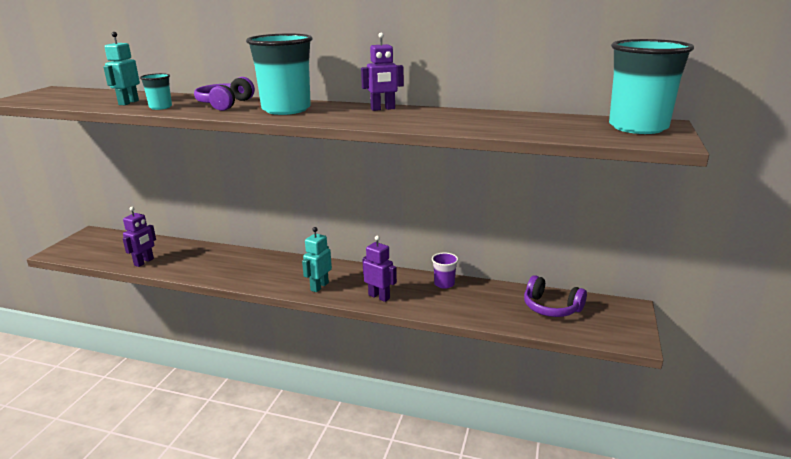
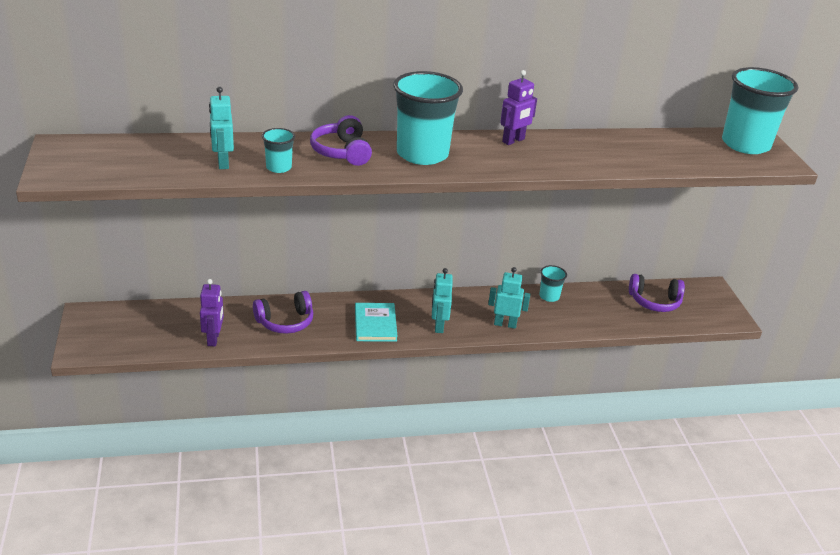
camera: 30 degrees left, 10 degrees up
purple robot [362,236,397,302] -> turquoise robot [488,267,530,329]
purple cup [432,253,458,289] -> turquoise cup [539,265,567,302]
none -> purple headphones [253,291,313,334]
none -> turquoise book [355,303,398,342]

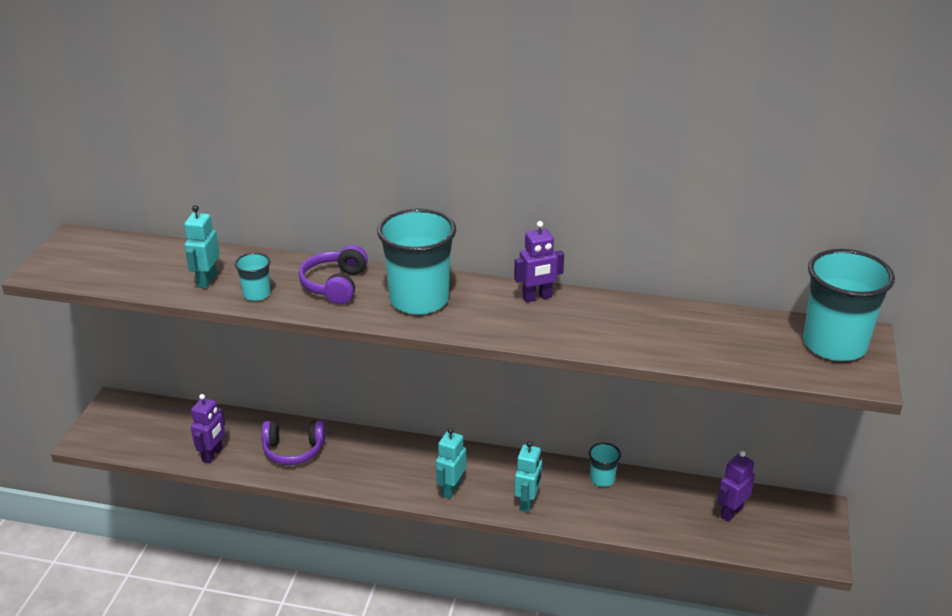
camera: 25 degrees right, 0 degrees up
turquoise book [355,303,398,342] -> none
turquoise robot [488,267,530,329] -> turquoise robot turned 75 degrees clockwise [514,441,542,513]
purple headphones [629,274,685,312] -> purple robot [717,451,755,522]

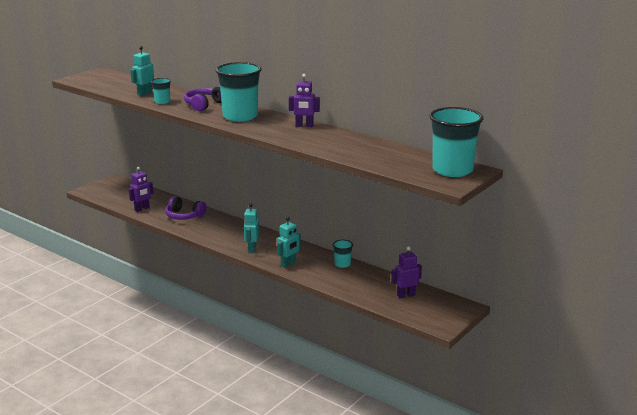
camera: 25 degrees right, 10 degrees down
turquoise robot [436,428,466,499] -> turquoise robot turned 45 degrees counterclockwise [244,203,259,253]

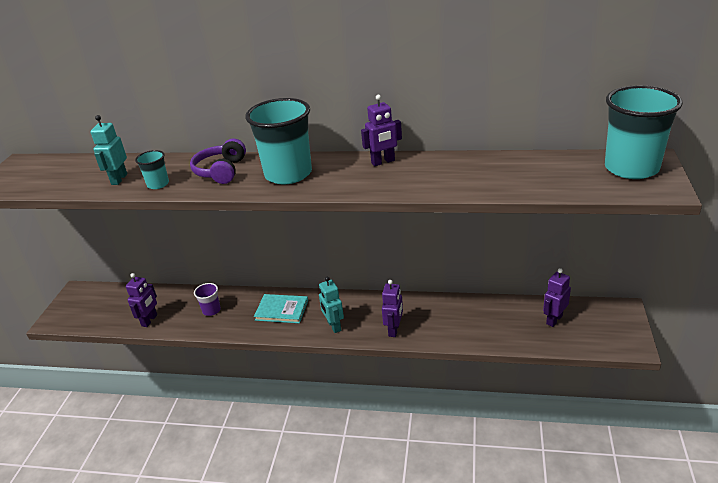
camera: 25 degrees left, 10 degrees up
purple headphones [165,196,206,220] -> purple cup [194,283,221,316]
turquoise robot [277,217,301,267] -> purple robot [382,280,403,337]
turquoise cup [332,240,353,268] -> none
none -> turquoise book [254,294,308,323]

